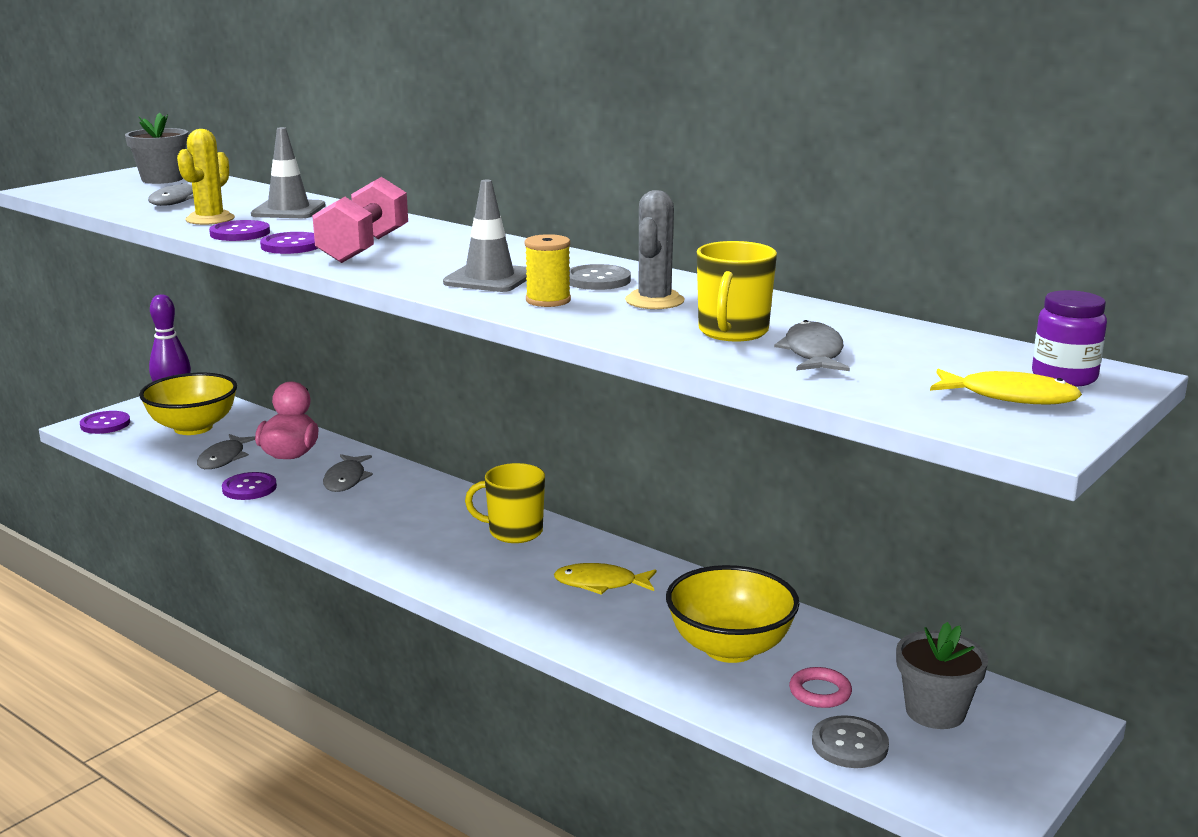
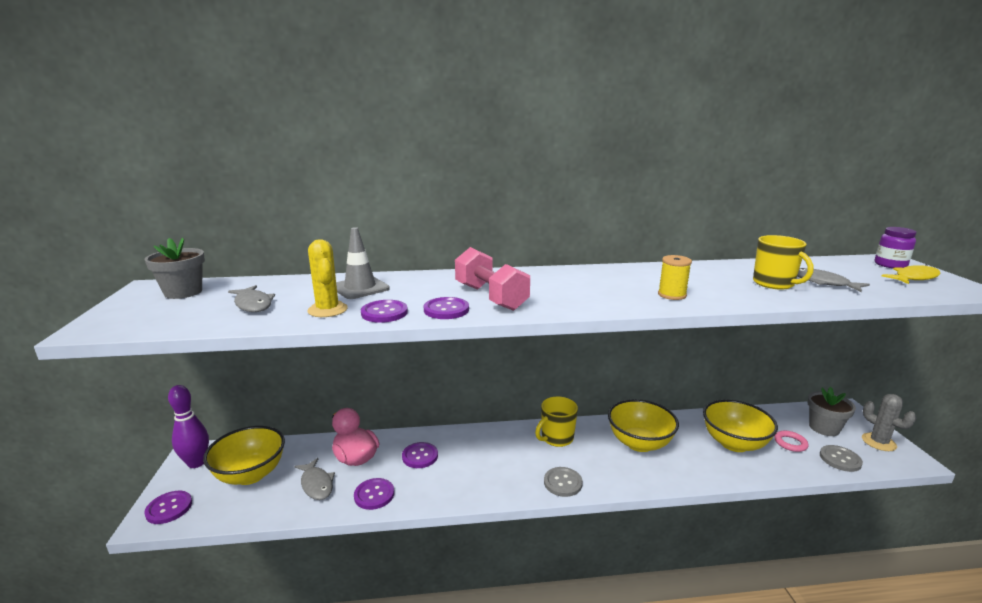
camera: 45 degrees left, 0 degrees up
grey fish [323,454,373,492] -> purple button [402,442,438,468]
grey traffic cone [443,180,527,292] -> none
yellow fish [554,563,656,595] -> yellow bowl [608,399,679,452]
grey button [569,264,631,290] -> grey button moved to [544,467,583,497]
grey cactus [625,190,684,309] -> grey cactus moved to [862,394,916,451]

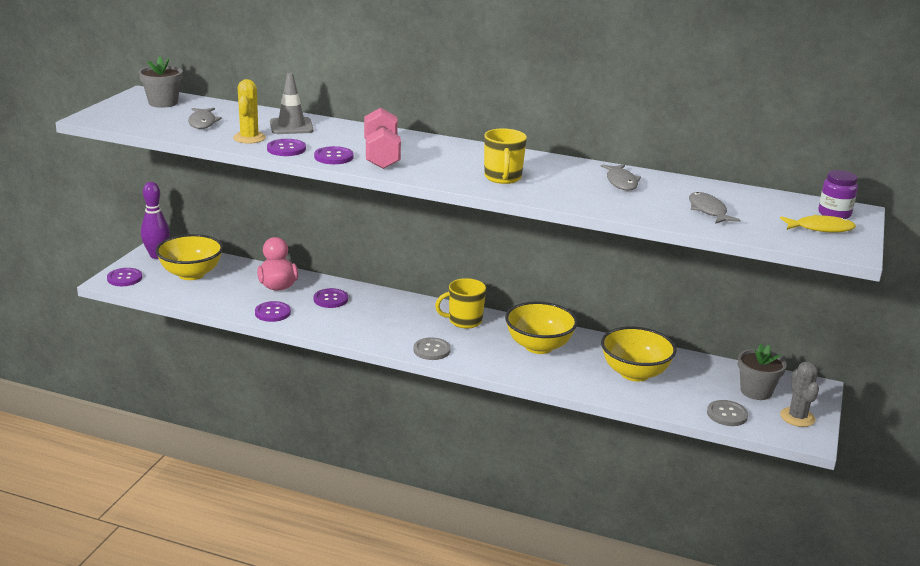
camera: 25 degrees right, 5 degrees up
grey fish [294,458,335,500] -> grey fish moved to [601,164,641,190]
yellow spool [658,255,692,300] -> none
yellow mug [753,235,813,289] -> yellow mug moved to [484,128,527,184]
pink ring [774,431,809,452] -> none

